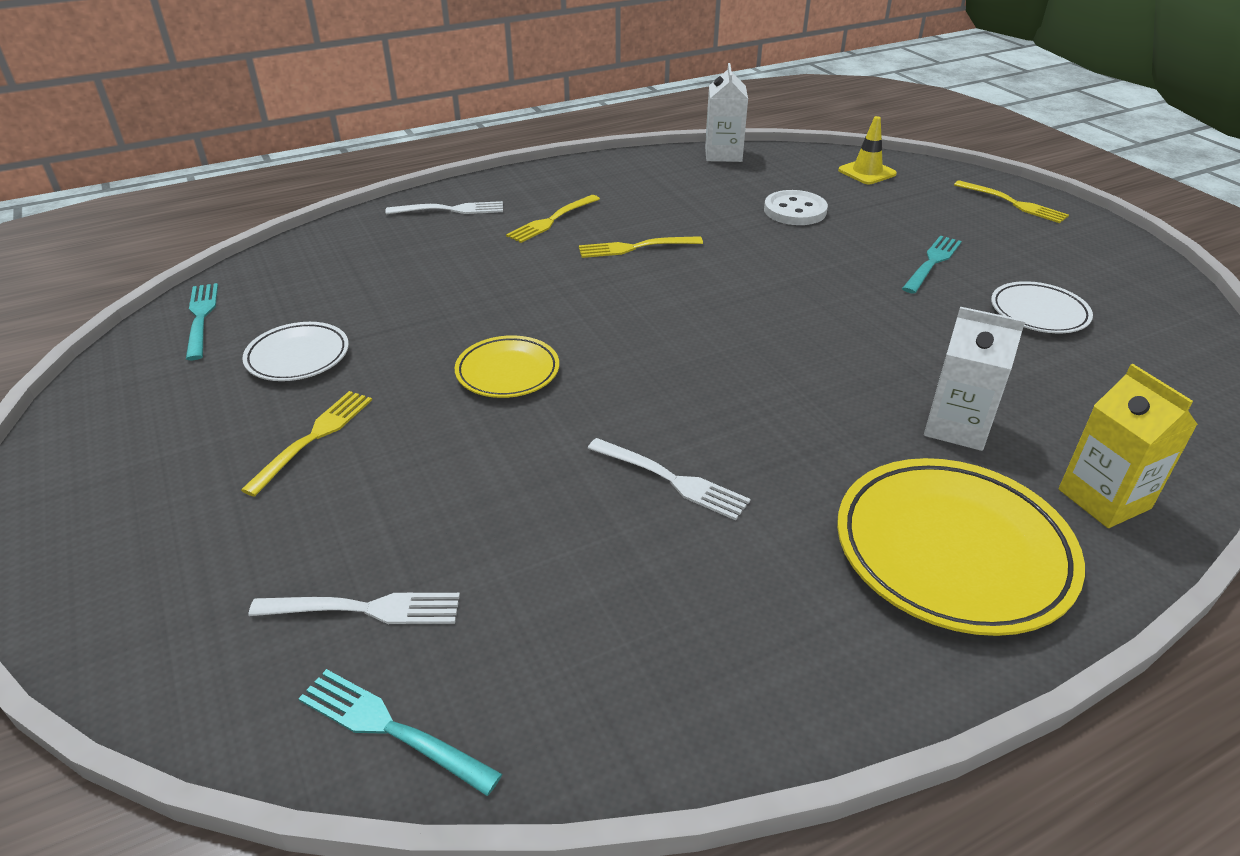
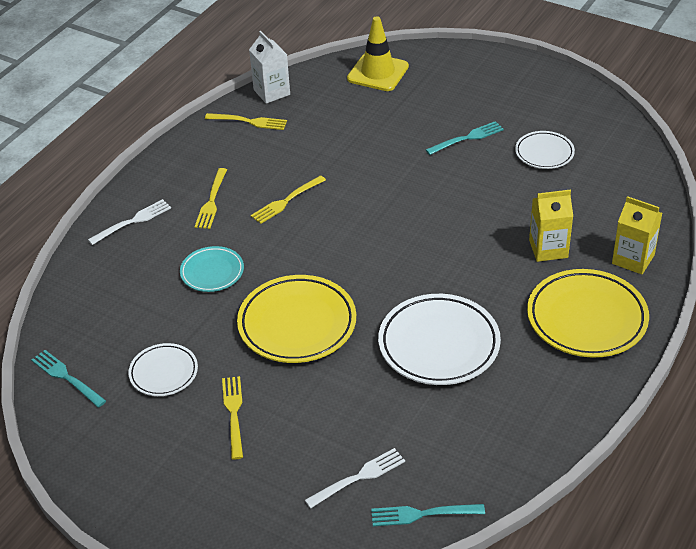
camera: 30 degrees left, 5 degrees up
yellow plate [455,335,559,398] -> yellow plate [237,275,356,363], size x1.77
white fork [587,438,751,520] -> white plate [378,294,501,385]
white button [764,190,828,225] -> none
yellow traffic cone [838,116,897,184] -> yellow traffic cone [347,16,409,91], size x1.55
turquoise fork [902,235,962,294] -> turquoise fork turned 60 degrees clockwise [426,121,504,155]
white carton [924,307,1026,451] -> yellow carton [529,190,573,262]
yellow fork [954,180,1069,223] -> yellow fork moved to [205,113,287,130]
none -> turquoise plate [180,246,244,292]

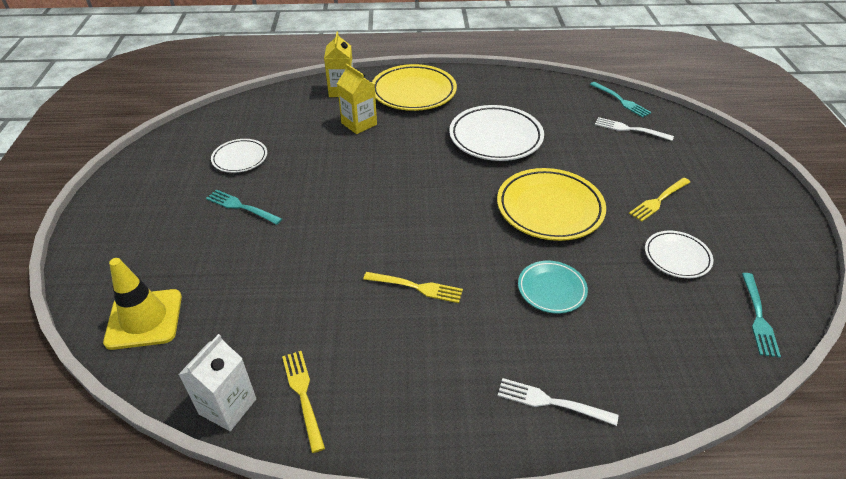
camera: 125 degrees left, 0 degrees up
yellow fork [195,168,227,229] -> none

